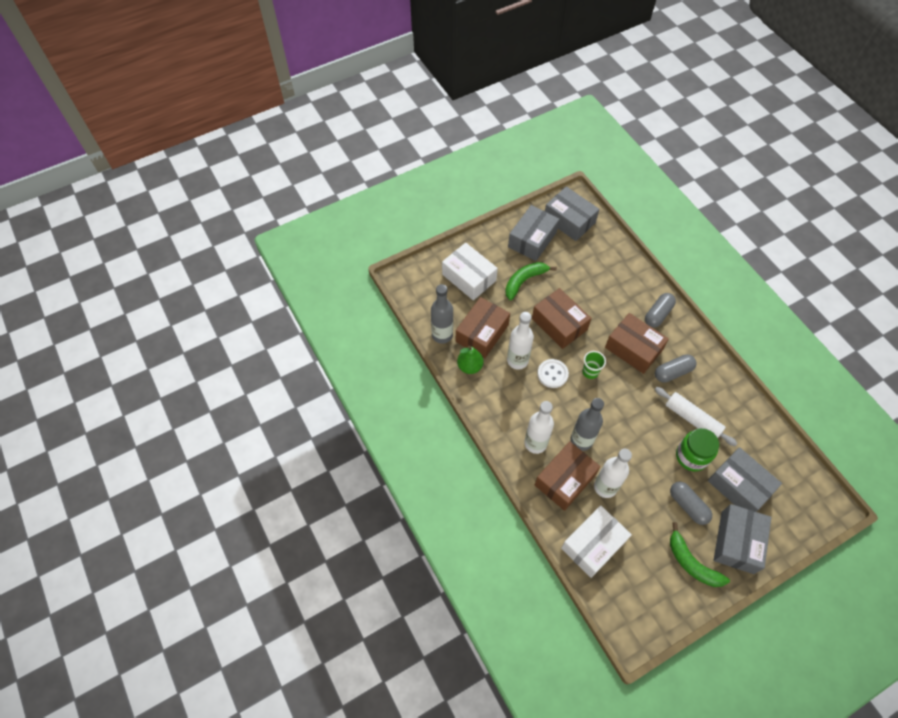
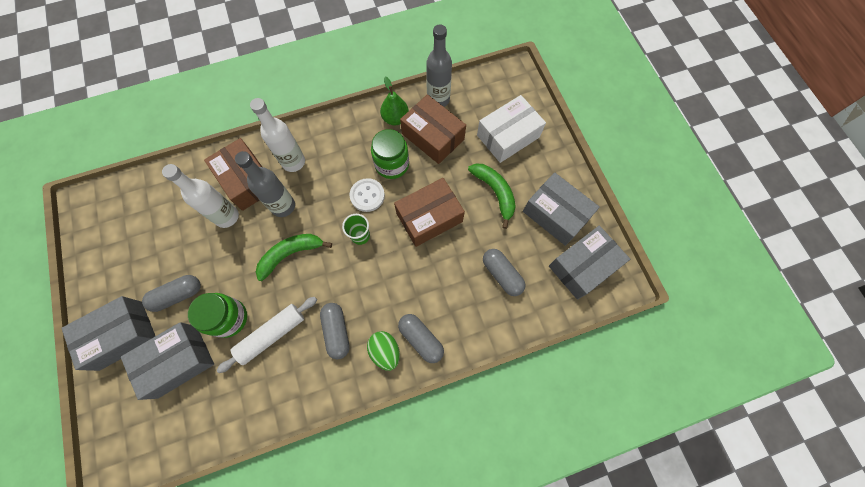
camera: 100 degrees right, 10 degrees up
white bottle [507,312,534,370] -> green jar [371,129,409,179]
white box [561,505,632,578] -> none
brown box [605,313,669,374] -> none
green banana [670,522,730,587] -> green banana moved to [256,234,332,281]
grey box [713,504,772,574] -> grey box turned 60 degrees counterclockwise [61,296,155,371]
none -> green egg [367,331,400,371]
none -> grey capsule [483,249,525,296]

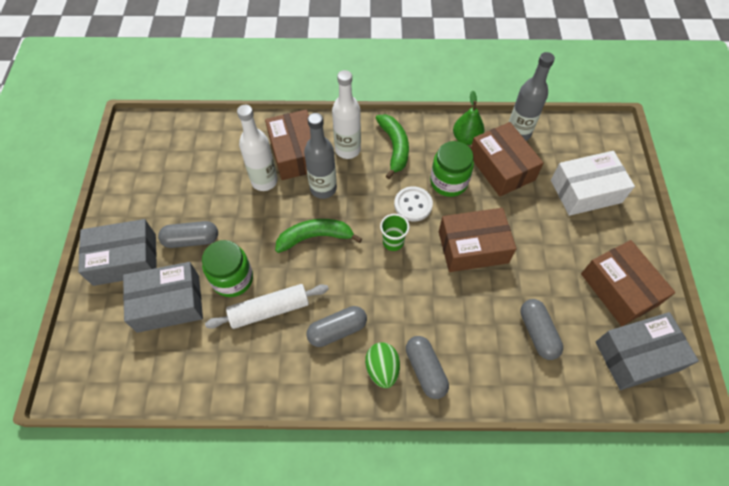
camera: 20 degrees right, 10 degrees down
grey capsule [320,303,350,360] -> grey capsule turned 60 degrees clockwise [306,306,367,347]
green banana [468,163,516,229] -> green banana moved to [376,114,409,179]
grey box [523,172,600,246] -> brown box [581,240,675,326]

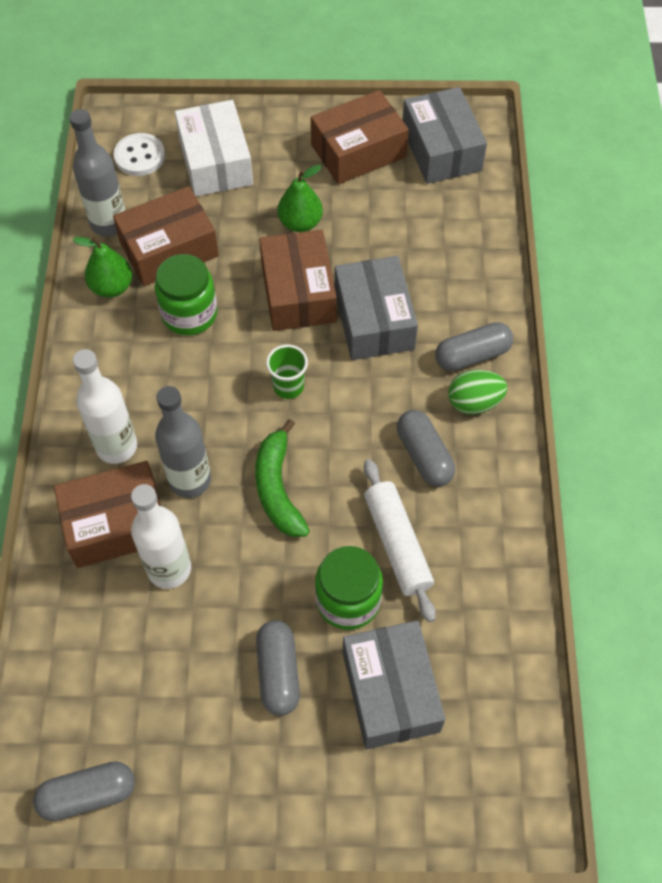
camera: 90 degrees left, 0 degrees up
grey box [78,219,157,286] -> grey box moved to [335,256,418,360]
green banana [376,114,409,179] -> none
white button [394,186,433,221] -> white button moved to [114,133,165,176]
grey capsule [520,299,563,360] -> grey capsule moved to [33,761,135,821]
none -> green pear [278,165,323,232]

